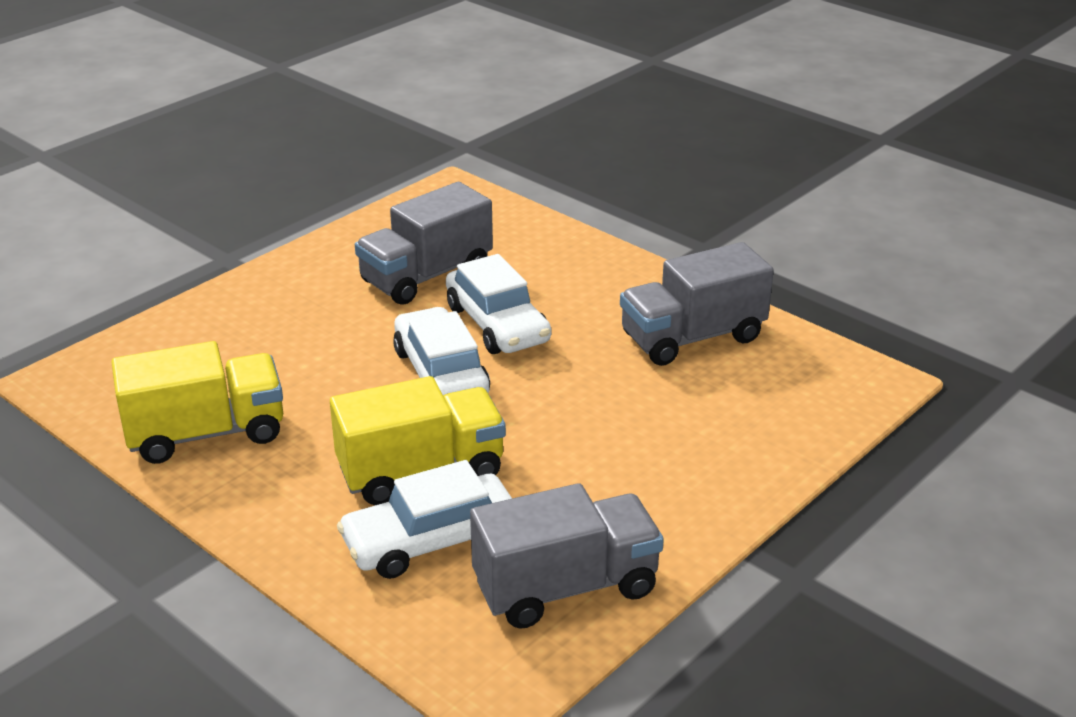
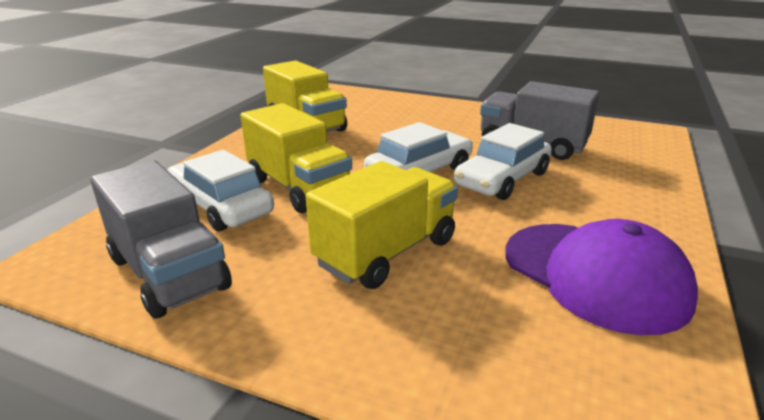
camera: 70 degrees right, 5 degrees down
grey truck [620,242,774,366] -> purple cap [505,219,698,335]
none -> yellow truck [306,161,458,289]

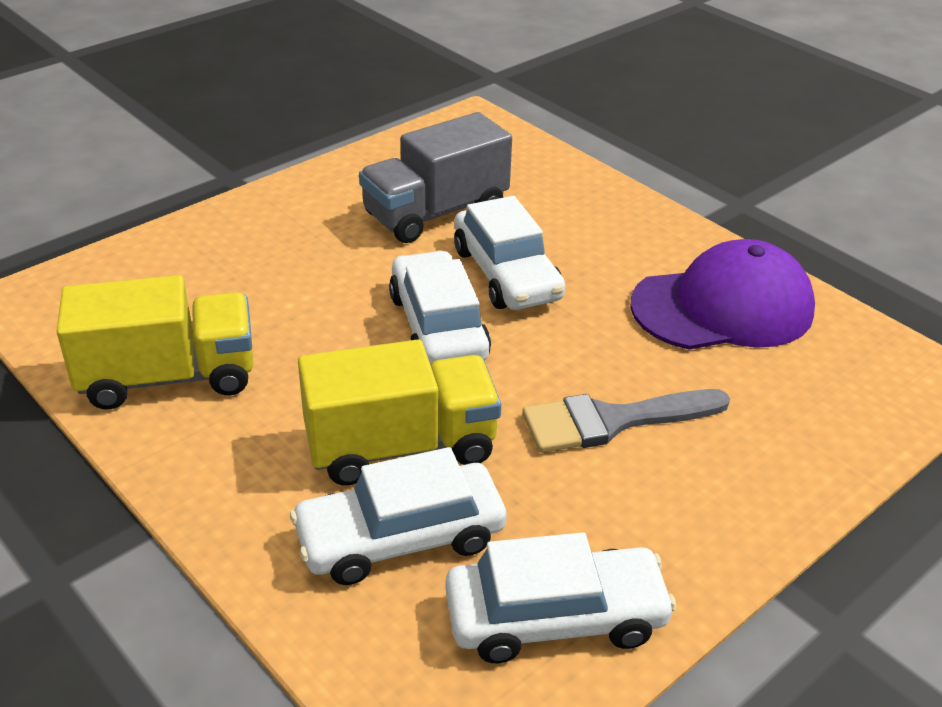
camera: 65 degrees left, 10 degrees up
grey truck [90,160,232,318] -> white car [445,532,676,663]
yellow truck [306,161,458,289] -> grey brush [522,389,730,453]

